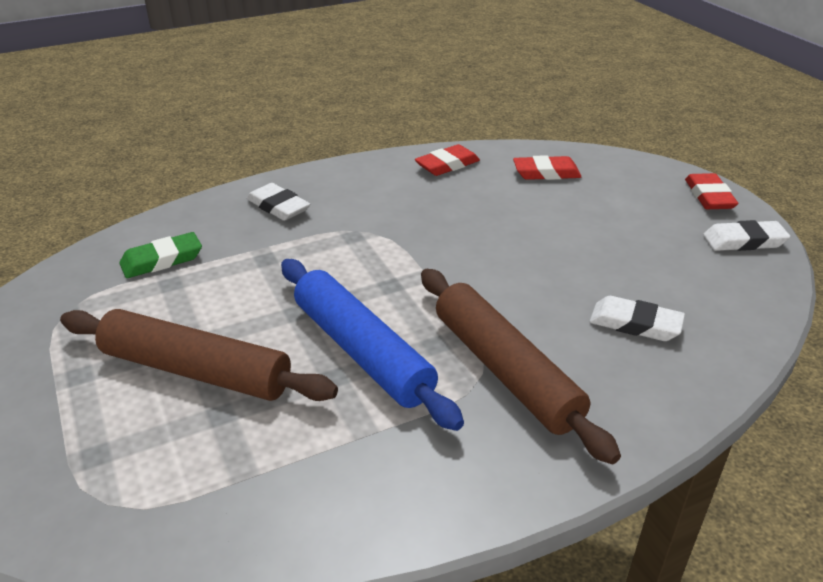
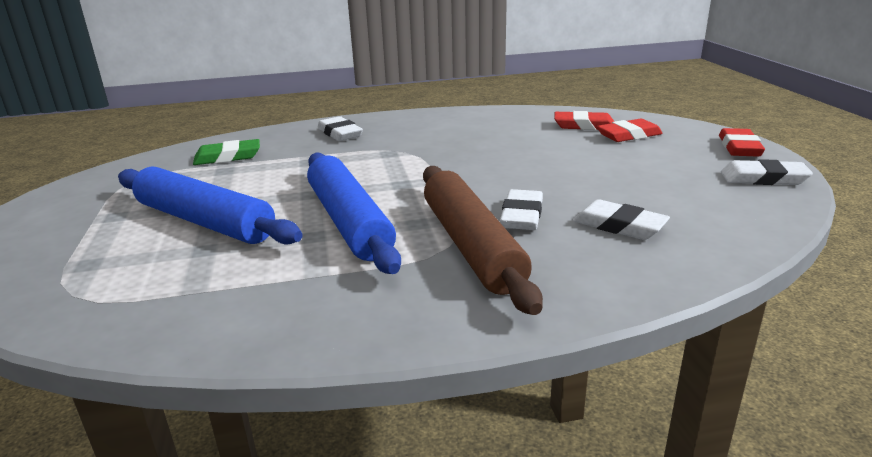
camera: 15 degrees right, 10 degrees down
brown rolling pin [60,309,338,401] -> blue rolling pin [118,166,303,245]
red eraser [415,144,480,176] -> red eraser moved to [597,118,663,142]
none -> white eraser [500,189,543,230]

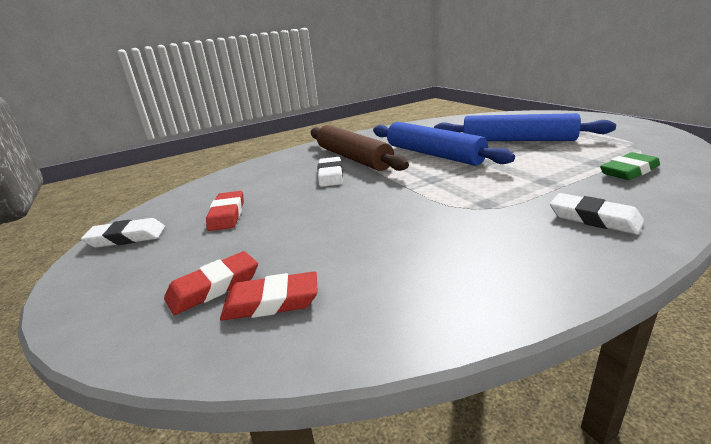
camera: 165 degrees right, 0 degrees up
white eraser [573,199,670,240] -> none
red eraser [719,128,765,157] -> red eraser moved to [206,191,244,231]

